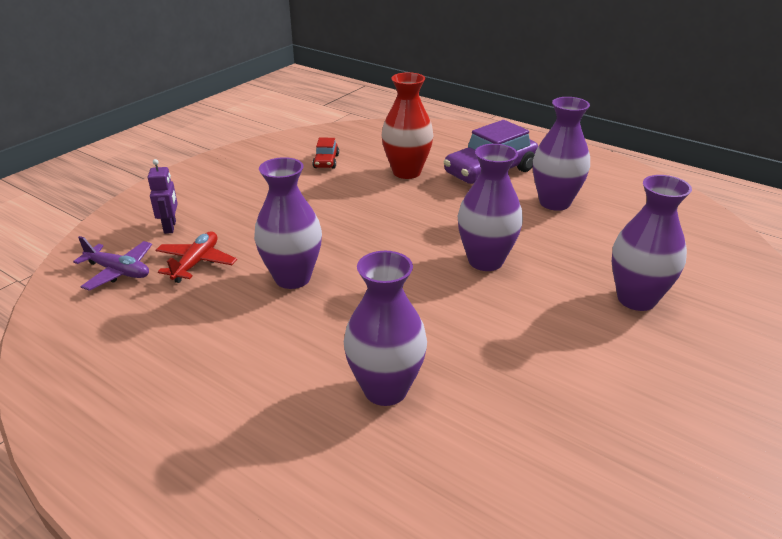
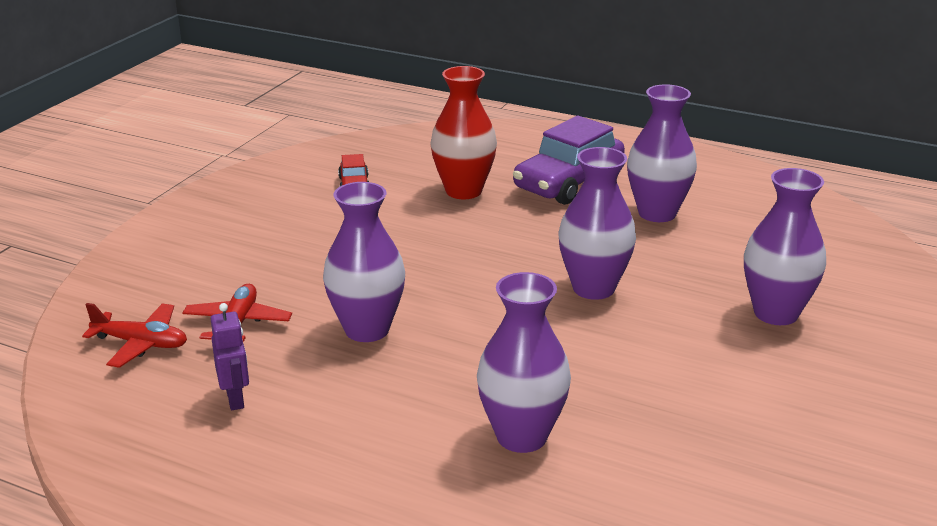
camera: 10 degrees left, 5 degrees down
purple plane [73,236,152,291] -> red plane [82,303,187,368]
purple robot [148,159,178,234] -> purple robot moved to [211,303,249,410]

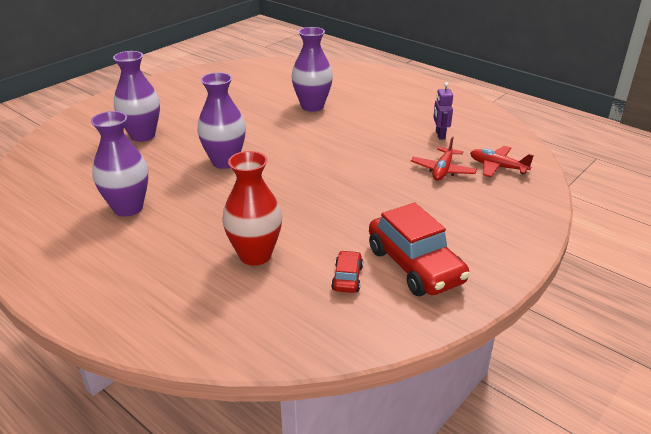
camera: 165 degrees left, 5 degrees up
purple vase [323,182,405,342] -> none
purple car [513,116,625,205] -> none
none -> red car [369,202,470,296]

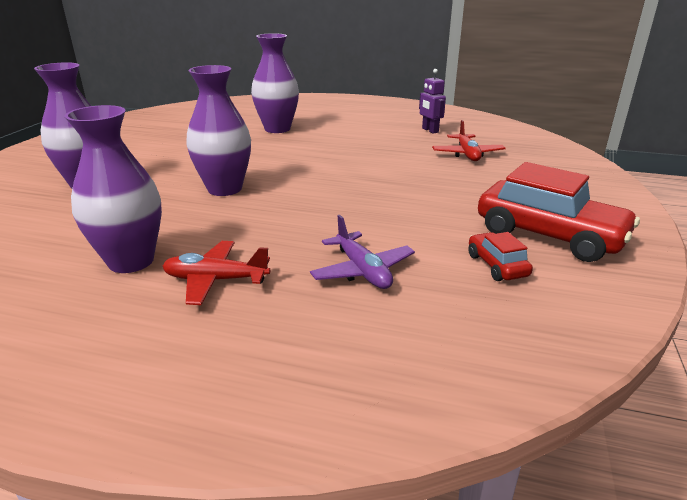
camera: 25 degrees left, 5 degrees down
red vase [223,151,282,266] -> purple plane [310,215,415,289]
red plane [470,146,534,177] -> red plane moved to [162,241,270,305]

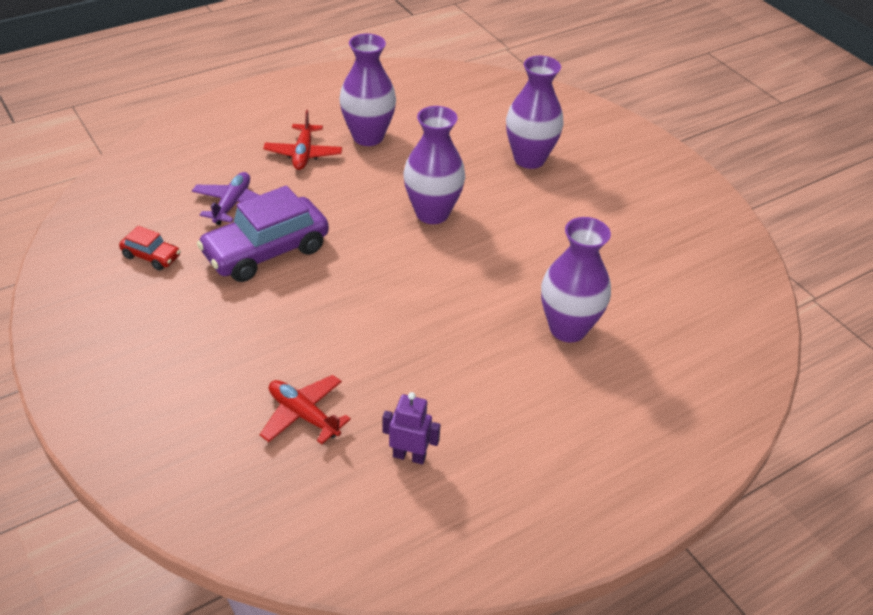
camera: 130 degrees right, 15 degrees up
red plane [162,241,270,305] -> red plane turned 135 degrees clockwise [263,110,342,170]
purple plane [310,215,415,289] -> purple plane turned 90 degrees clockwise [192,172,259,225]
red car [478,162,640,262] -> none
none -> purple car [197,185,329,282]

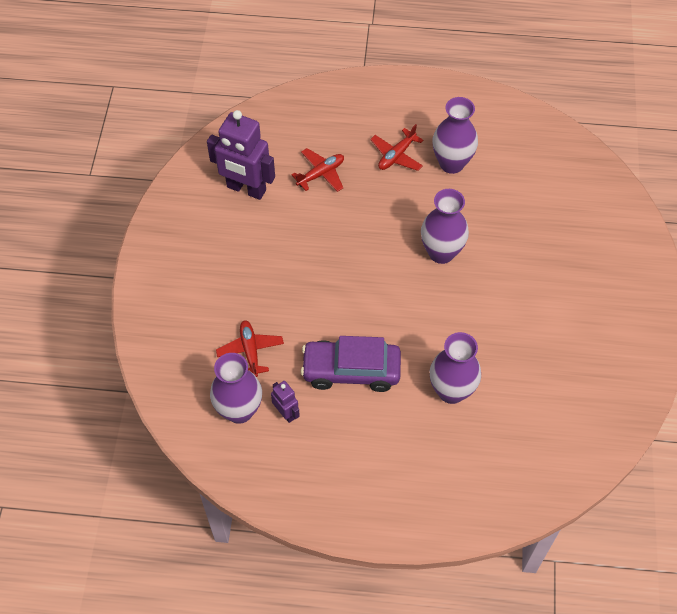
camera: 40 degrees right, 15 degrees up
red car [119,226,181,271] -> purple robot [207,110,275,200]
purple plane [192,172,259,225] -> red plane [291,148,344,192]
purple car [197,185,329,282] -> purple car moved to [301,336,401,392]
purple vase [506,56,564,169] -> purple vase moved to [210,353,262,424]

